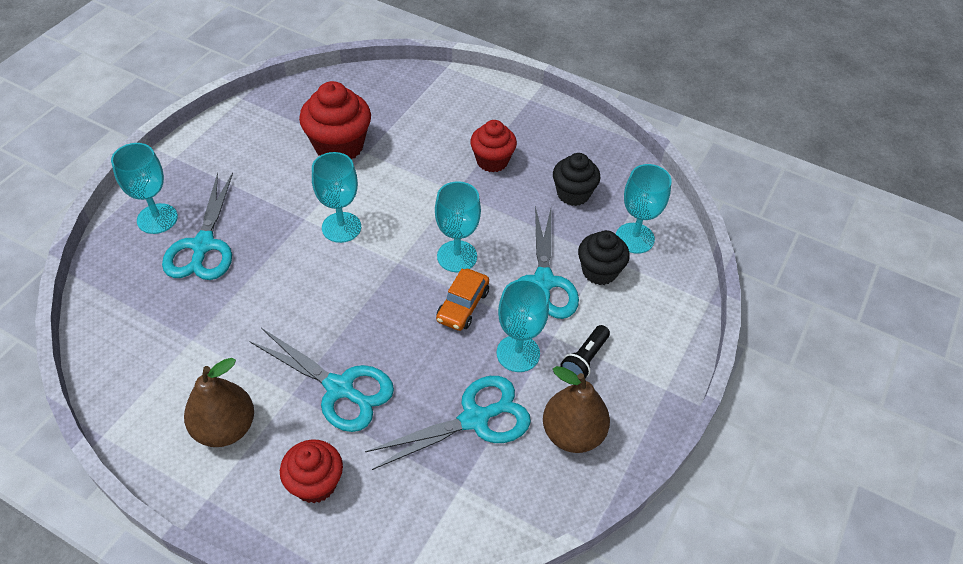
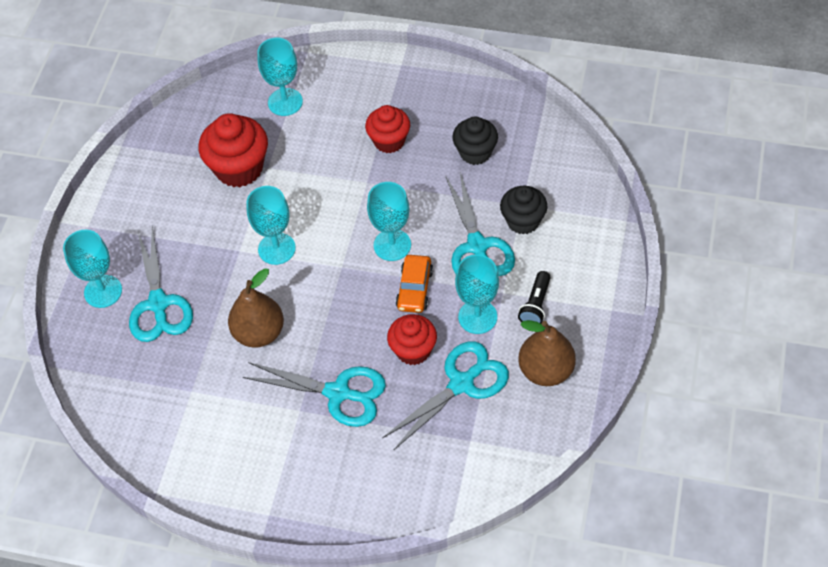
camera: 10 degrees left, 5 degrees up
brown pear [184,358,254,447] -> brown pear moved to [228,268,284,348]
red cupcake [280,440,343,503] -> red cupcake moved to [387,314,437,365]
turquoise goblet [616,164,671,254] -> turquoise goblet moved to [257,38,303,116]

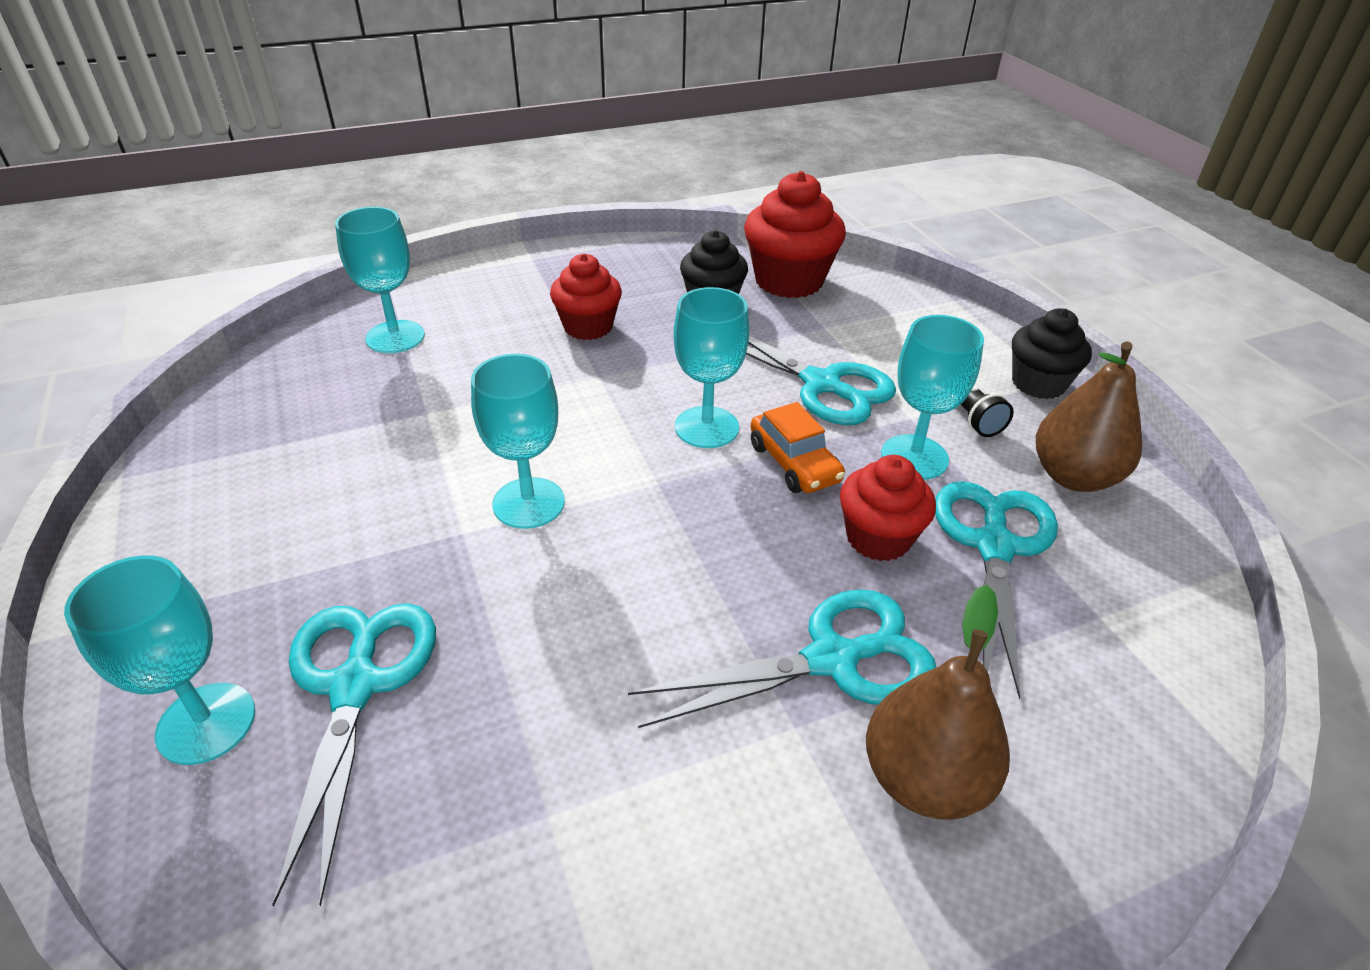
camera: 40 degrees left, 15 degrees down
turquoise scissors [129,227,193,342] -> turquoise scissors turned 135 degrees counterclockwise [272,603,436,907]
red cupcake [199,113,268,187] -> red cupcake moved to [744,171,846,298]
brown pear [228,268,284,348] -> brown pear moved to [866,585,1010,820]
black cupcake [500,186,548,235] -> black cupcake moved to [1012,308,1092,399]

